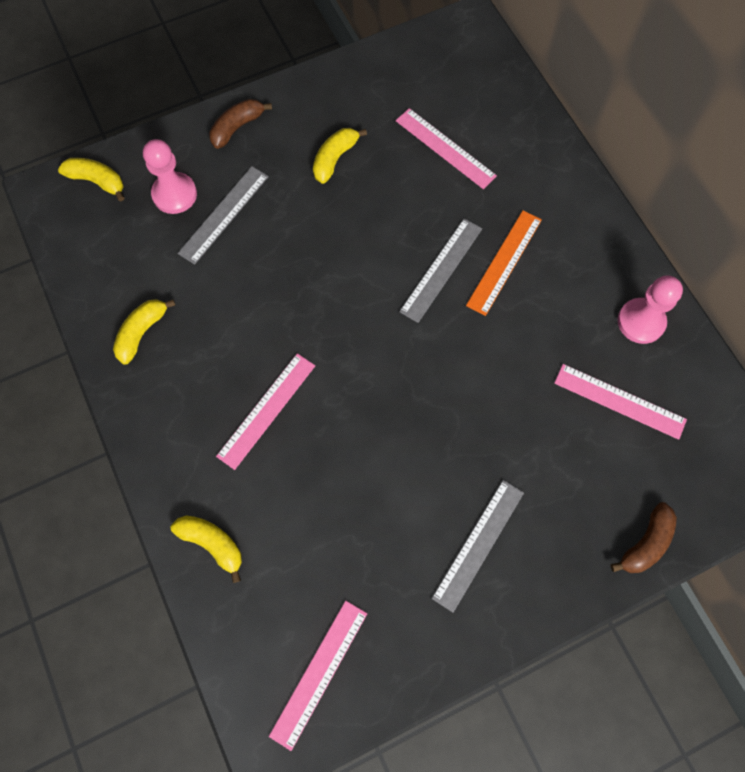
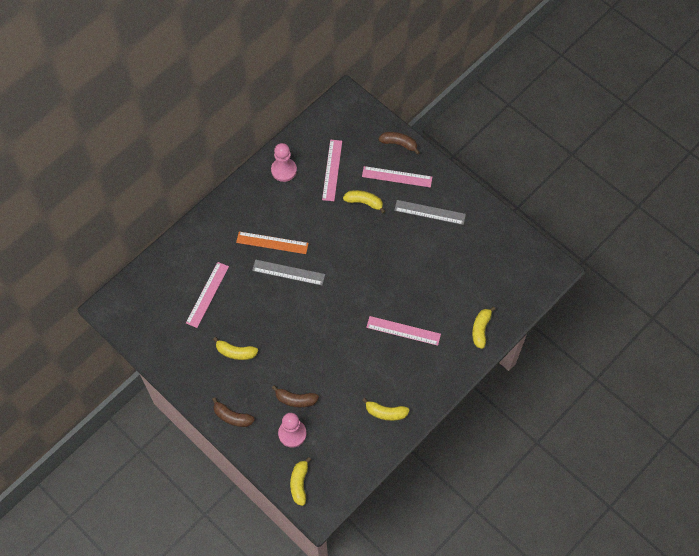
camera: 110 degrees left, 5 degrees down
grey ruler [178,166,269,265] -> brown banana [272,385,319,408]
pink ruler [269,601,367,751] -> pink ruler moved to [362,166,432,188]
none -> yellow banana [343,190,386,213]

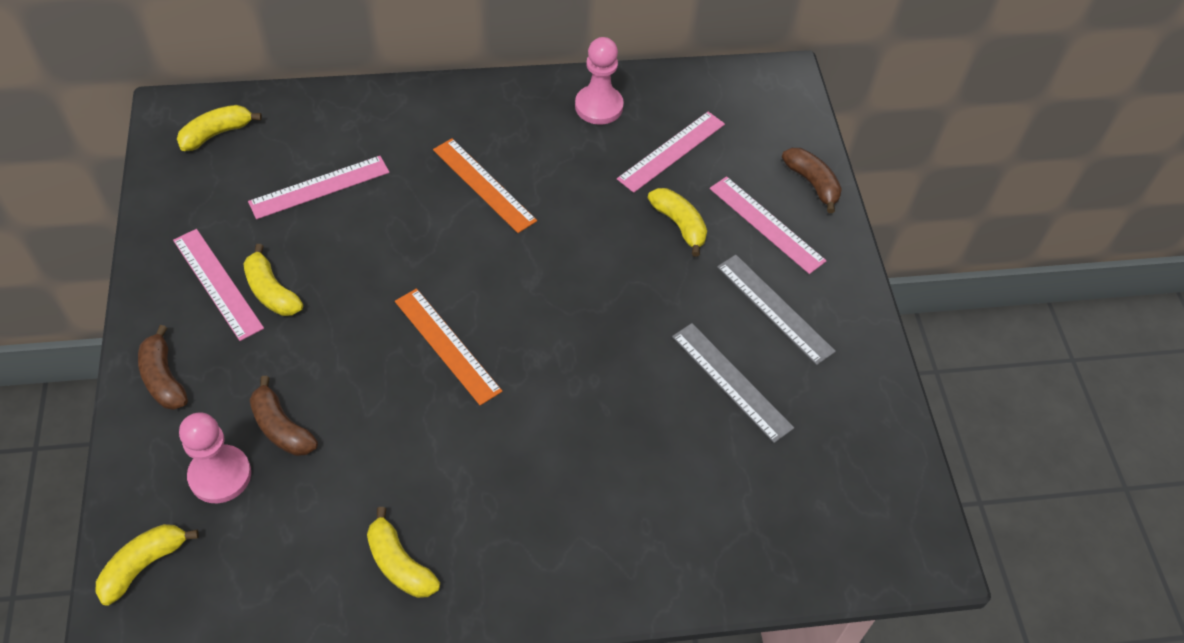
camera: 35 degrees right, 10 degrees down
grey ruler [252,260,325,286] -> grey ruler moved to [672,323,794,443]
pink ruler [366,316,441,346] -> pink ruler moved to [173,229,264,341]
yellow banana [472,306,496,349] -> yellow banana moved to [177,105,262,151]
none -> orange ruler [395,288,502,406]

